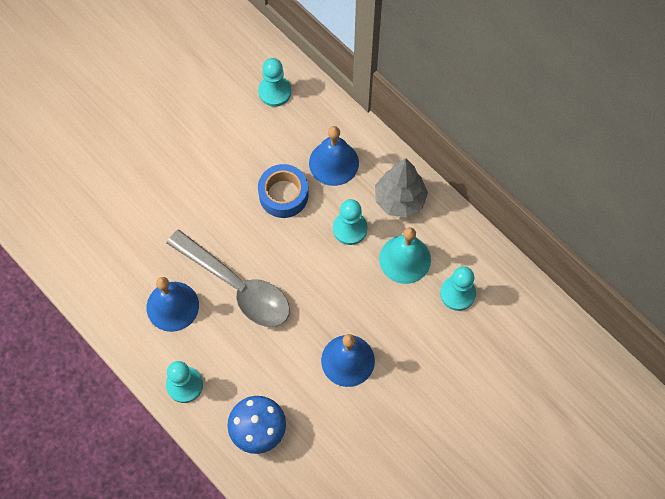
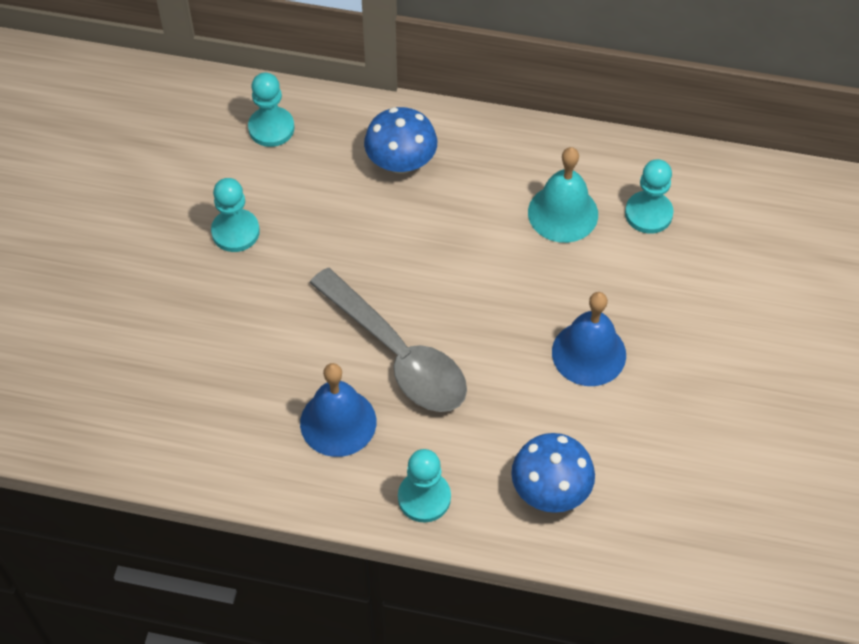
camera: 35 degrees left, 10 degrees down
grey spoon [167,229,290,327] -> grey spoon turned 45 degrees clockwise [309,268,467,412]
blue tape [258,164,309,218] -> none
blue bell [309,126,359,186] -> blue mushroom [364,107,437,174]
turquoise pawn [333,199,367,245] -> turquoise pawn moved to [211,178,260,252]
grey tree [375,158,428,218] -> none

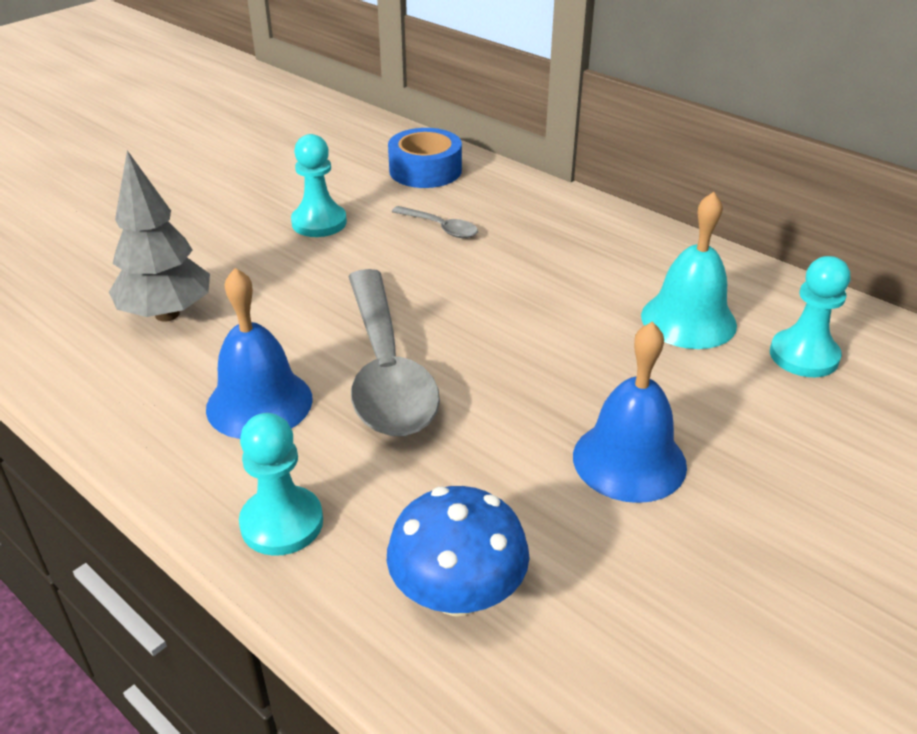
camera: 30 degrees right, 20 degrees down
turquoise pawn [248,72,294,147] -> blue tape [388,128,462,188]
blue mushroom [364,107,437,174] -> none
none -> grey tree [109,151,210,322]
none -> grey spoon [392,206,478,238]

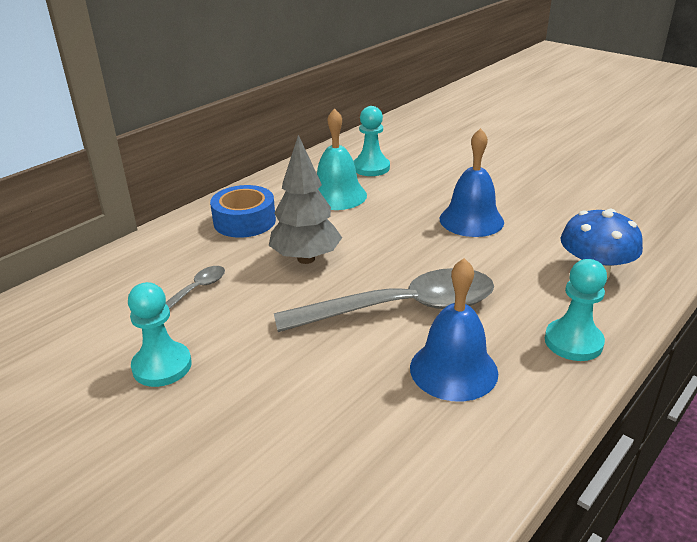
camera: 90 degrees left, 5 degrees down
grey tree [109,151,210,322] -> grey tree moved to [269,135,342,264]
blue tape [388,128,462,188] -> blue tape moved to [210,185,276,238]

